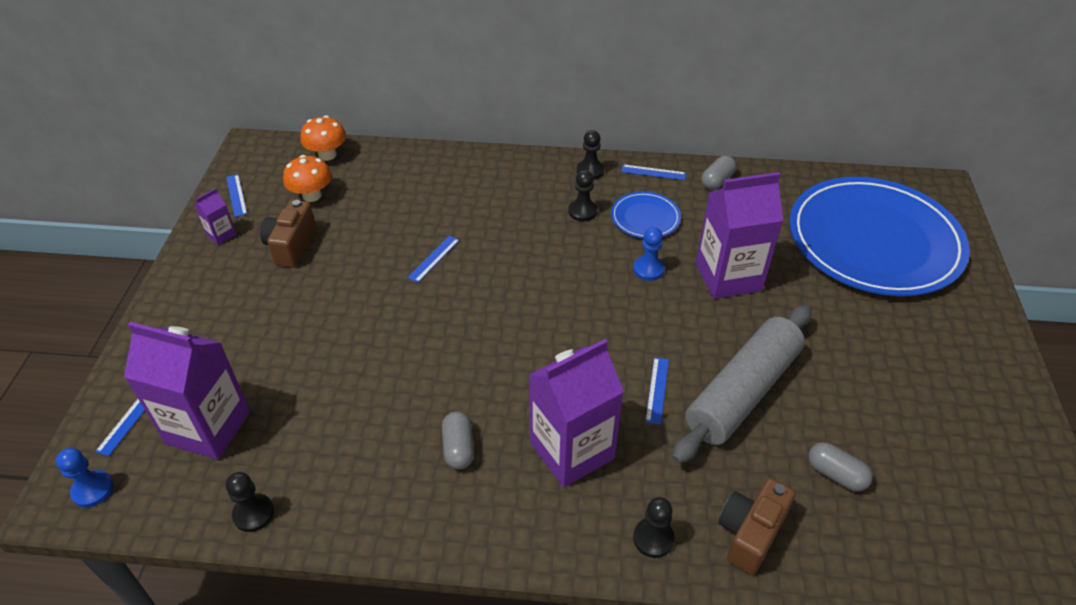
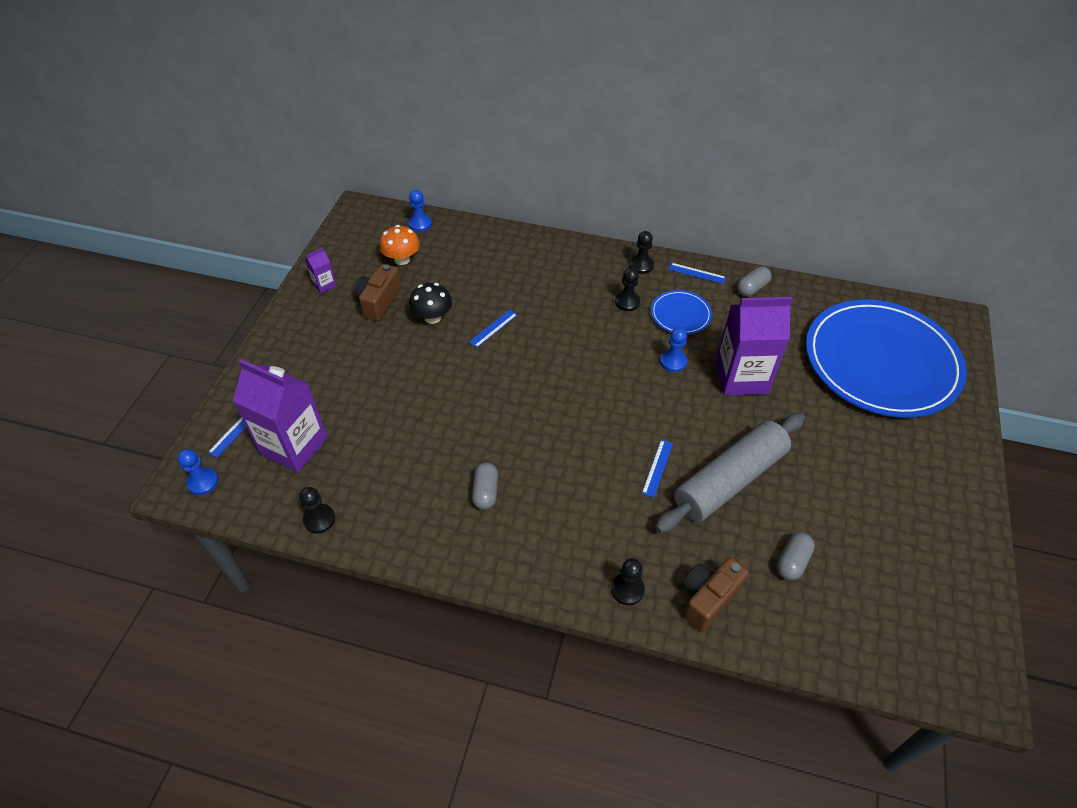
camera: 10 degrees right, 5 degrees up
blue ruler [226,174,247,217] -> none
orange mushroom [300,115,346,161] -> blue pawn [408,190,432,232]
purple carton [529,339,624,487] -> none
grey capsule [808,442,873,492] -> grey capsule turned 75 degrees clockwise [777,532,815,580]
none -> black mushroom [409,283,452,324]

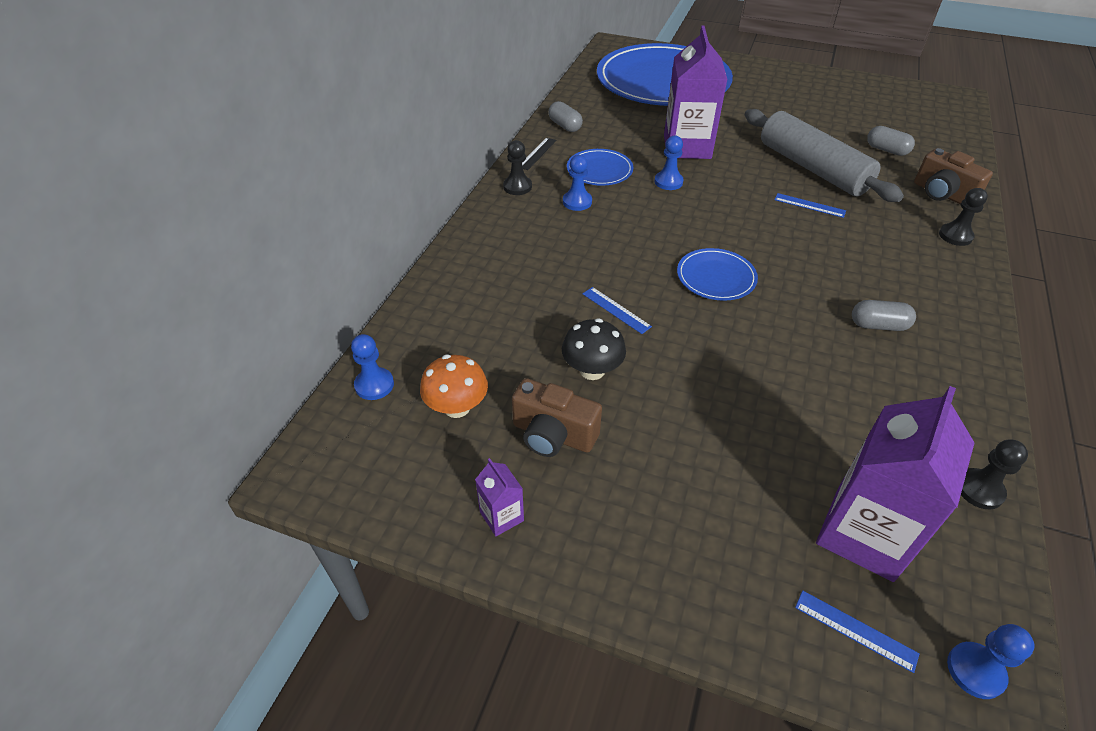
camera: 85 degrees left, 5 degrees down
black pawn [615,267,640,311] -> blue pawn [563,155,592,211]
blue ruler [668,263,726,284] -> black ruler [522,137,556,170]
none -> blue plate [677,248,758,301]

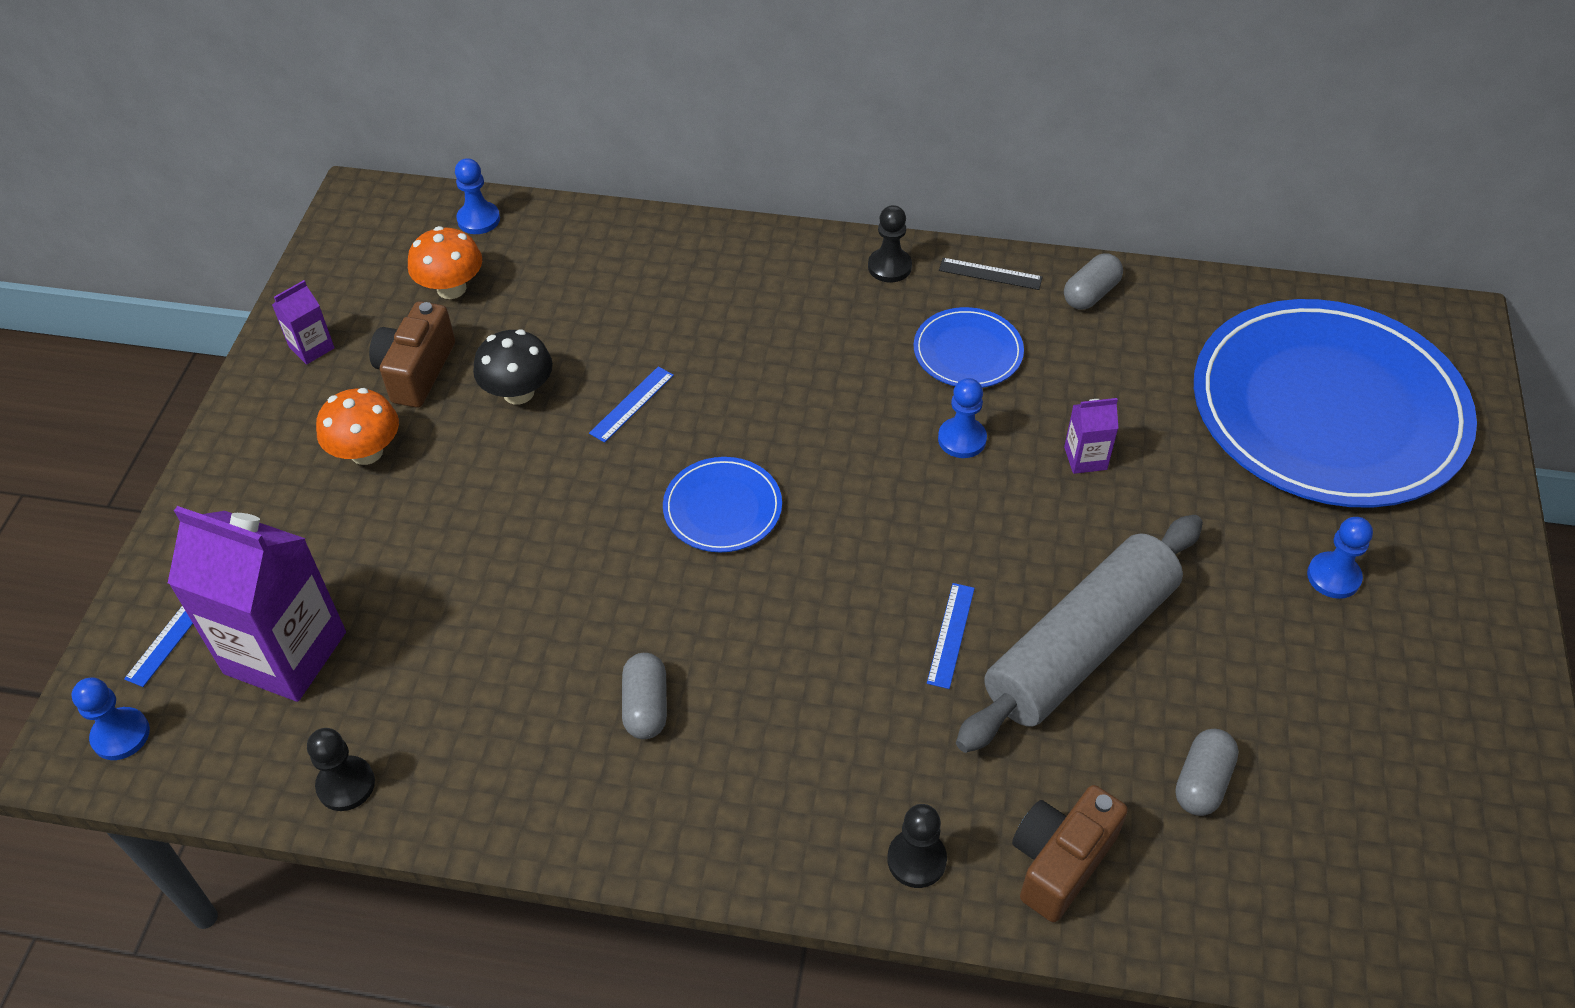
camera: 80 degrees right, 5 degrees up
blue pawn [563,155,592,211] -> blue pawn moved to [1307,517,1373,599]
purple carton [664,26,728,159] -> purple carton [1064,398,1118,474], size x0.44
none -> orange mushroom [316,388,399,465]

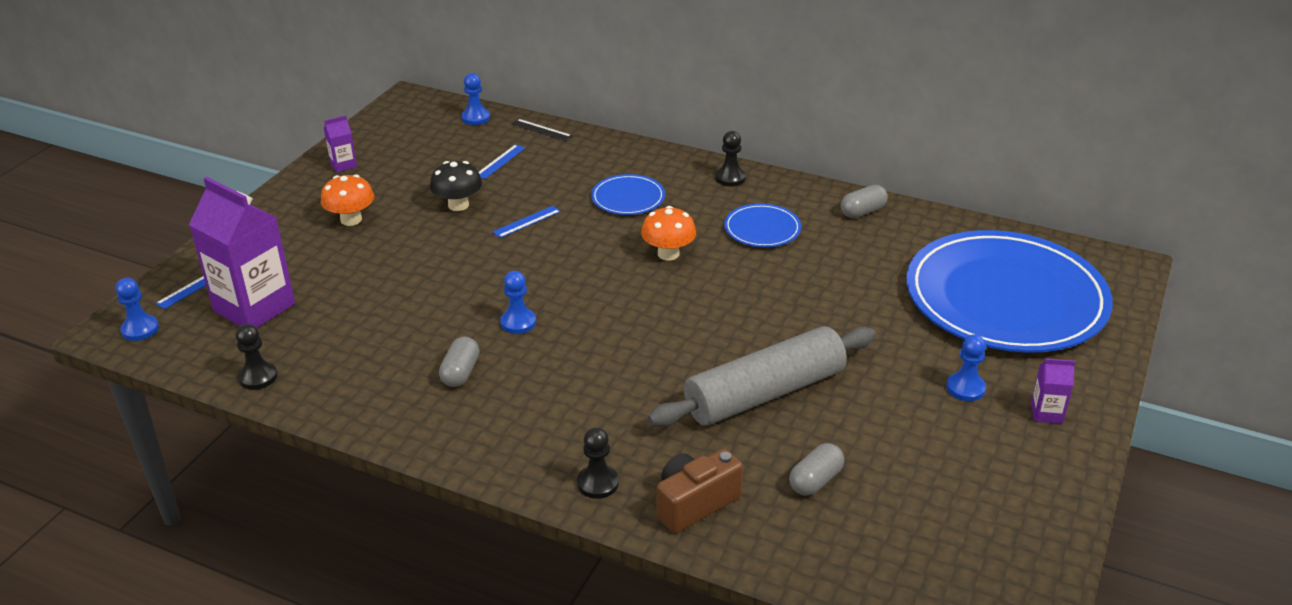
camera: 15 degrees right, 15 degrees down
brown camera [369,301,455,408] -> none
orange mushroom [408,226,482,299] -> orange mushroom moved to [641,206,696,260]
blue plate [663,457,782,553] -> blue plate moved to [591,174,665,215]
blue ruler [927,583,975,689] -> blue ruler moved to [479,144,525,179]
blue pawn [938,378,987,458] -> blue pawn moved to [500,271,536,334]
black ruler [939,258,1043,290] -> black ruler moved to [511,119,572,141]
purple carton [1064,398,1118,474] -> purple carton moved to [1031,358,1075,424]

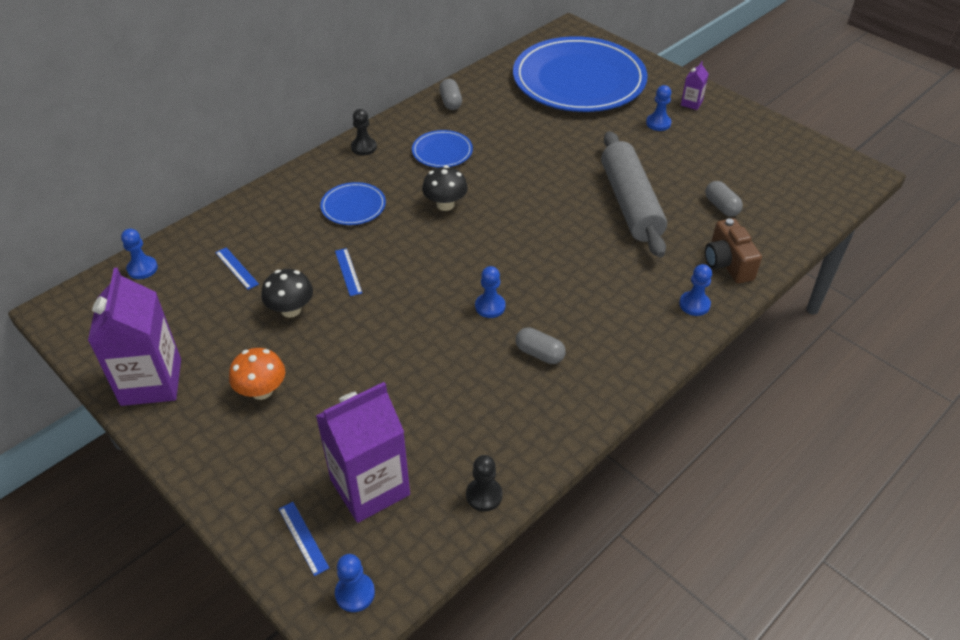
camera: 70 degrees left, 10 degrees up
purple carton [324,115,357,172] -> purple carton [88,268,181,406], size x2.28
black ruler [511,119,572,141] -> none
black pawn [577,427,619,499] -> blue pawn [679,264,712,316]
orange mushroom [641,206,696,260] -> black mushroom [422,166,468,211]

